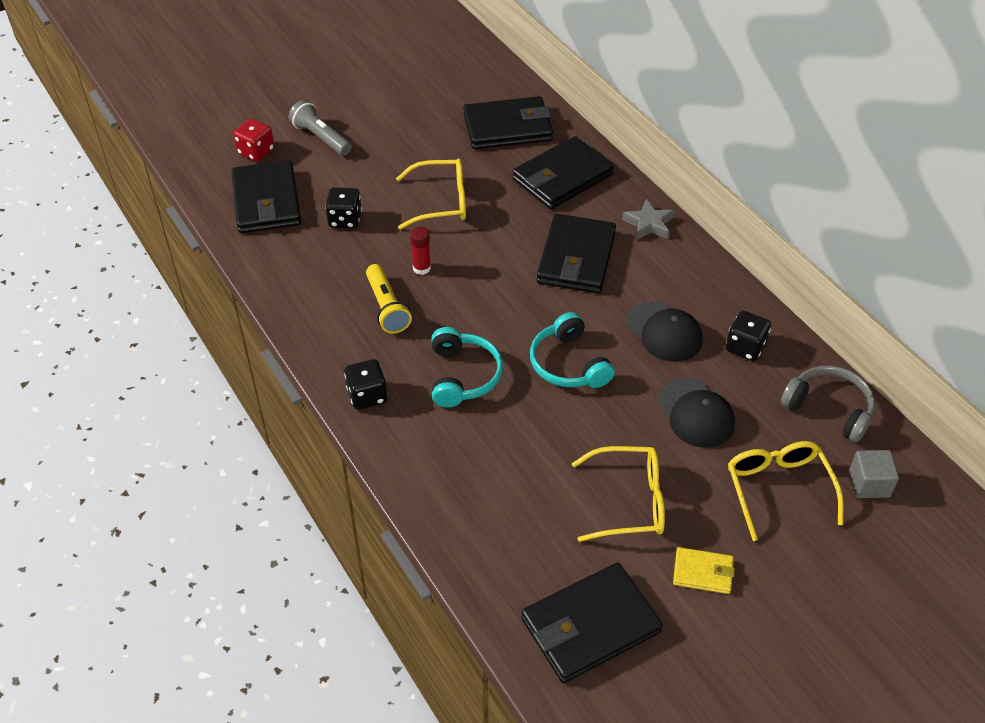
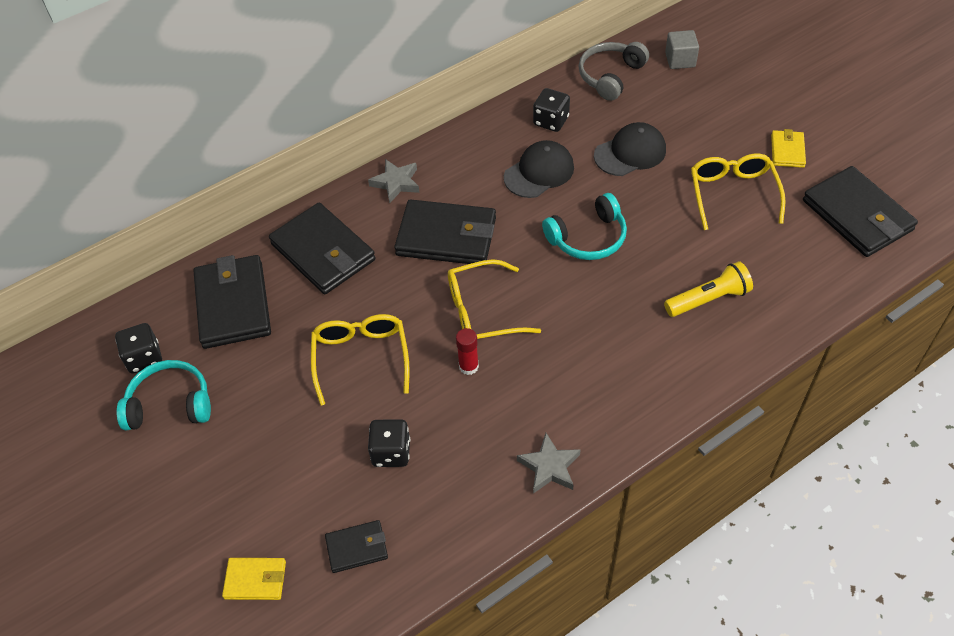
camera: 90 degrees left, 5 degrees up
black wallet [231,160,301,233] -> black wallet [325,520,388,573], size x0.50
red dice [233,118,274,162] -> yellow wallet [222,558,286,600]
grey flashlight [289,100,352,156] -> none
black dice [344,359,388,410] -> black dice moved to [115,323,162,374]
yellow flashlight [366,264,412,333] -> yellow flashlight moved to [664,261,753,317]
turquoise headphones [431,327,503,407] -> turquoise headphones moved to [117,360,211,431]
yellow glasses [728,441,844,541] -> yellow glasses moved to [448,259,541,339]
none -> grey star [517,433,581,494]

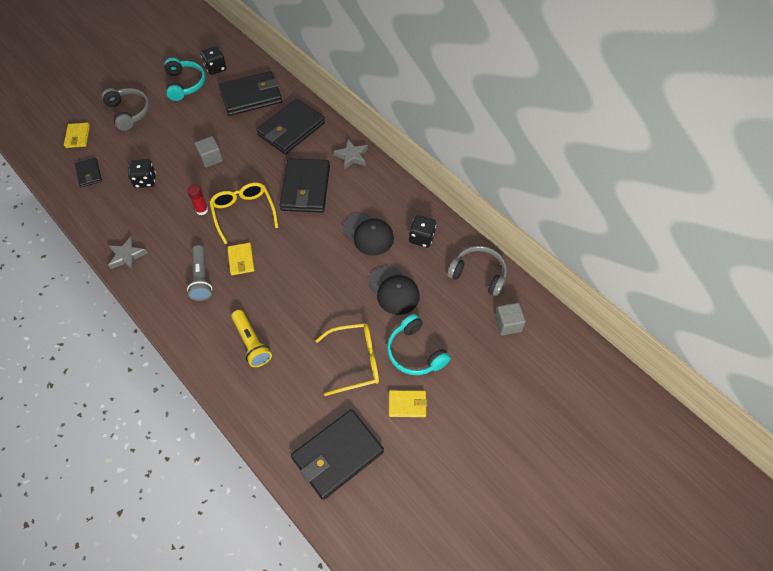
camera: 80 degrees right, 5 degrees up
yellow glasses [311,314,410,406] -> grey cube [195,136,223,168]
turquoise headphones [542,193,627,260] -> turquoise headphones moved to [387,314,451,375]
none -> grey headphones [102,88,150,131]
none -> grey flashlight [187,245,212,301]
none -> yellow wallet [227,243,254,275]

